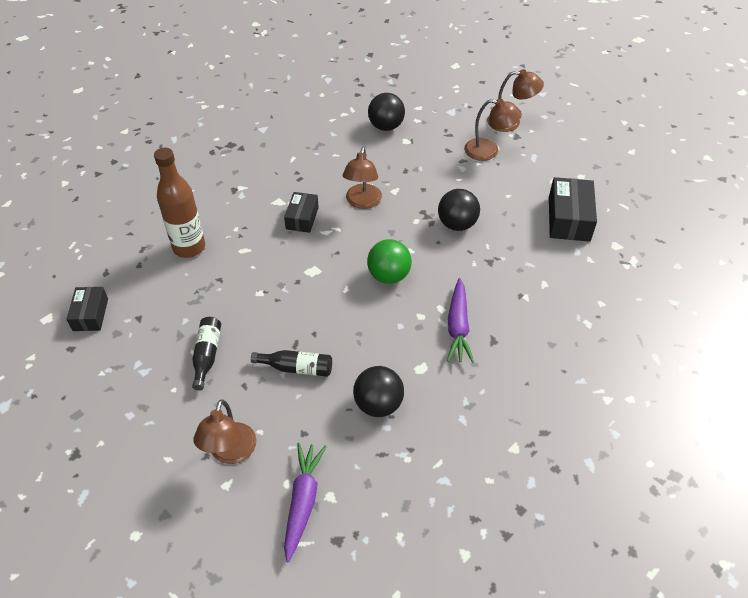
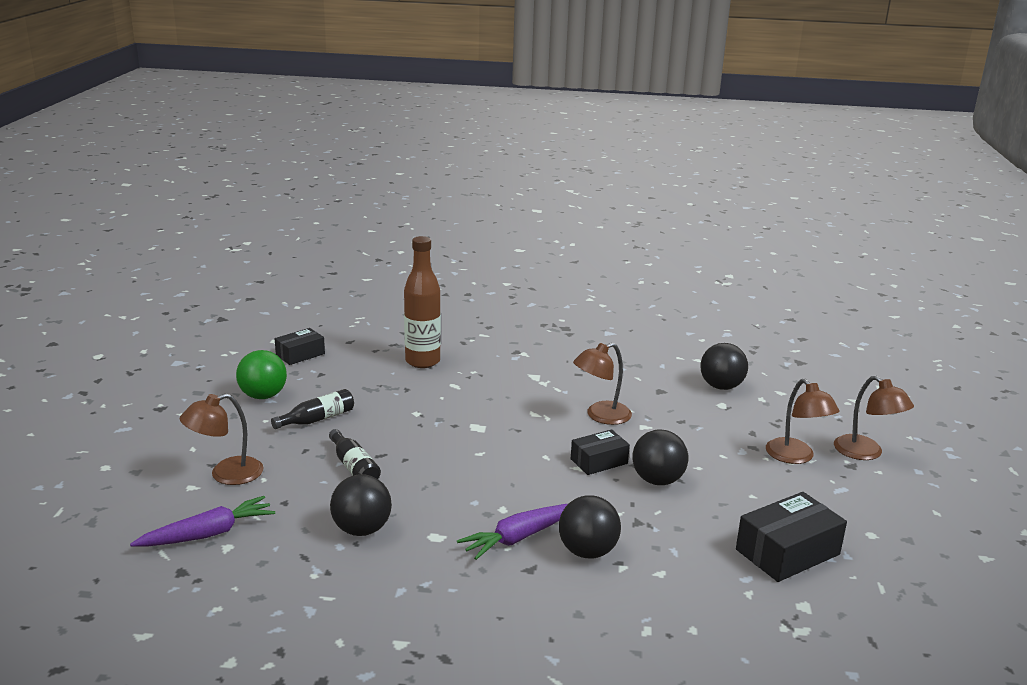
camera: 50 degrees right, 25 degrees down
black box [284,192,319,233] -> black box moved to [571,429,630,475]
green ball [367,239,412,284] -> green ball moved to [236,350,287,399]
none -> black ball [559,495,621,559]

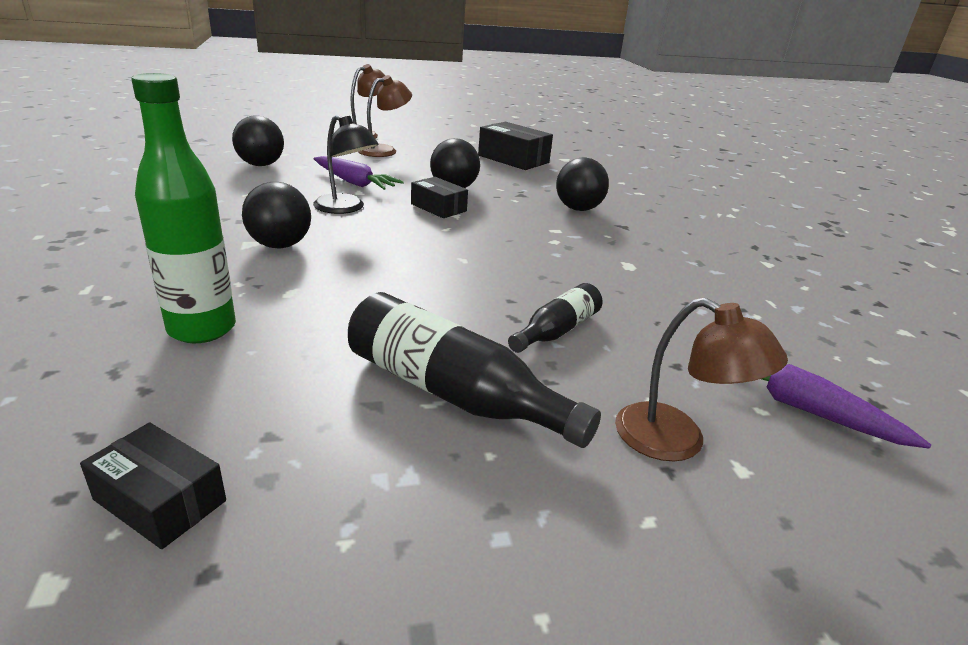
camera: 110 degrees left, 5 degrees up
green ball [236,350,287,399] -> none
black bottle [271,389,354,429] -> black bottle [348,292,601,448], size x1.73
black ball [330,474,392,536] -> black ball moved to [242,182,311,248]
brown bottle [404,236,441,368] -> green bottle [131,73,236,343]
purple carrot [457,504,568,560] -> purple carrot moved to [314,156,404,190]
brown lamp [573,343,632,425] -> black lamp [313,115,379,214]

